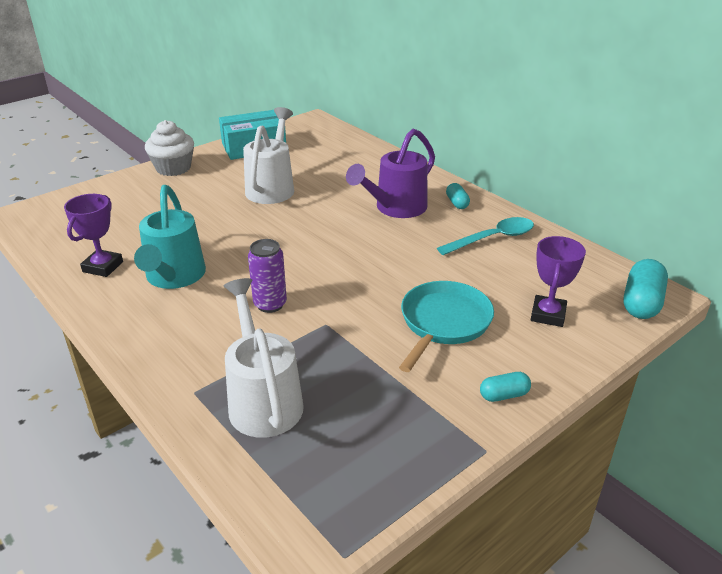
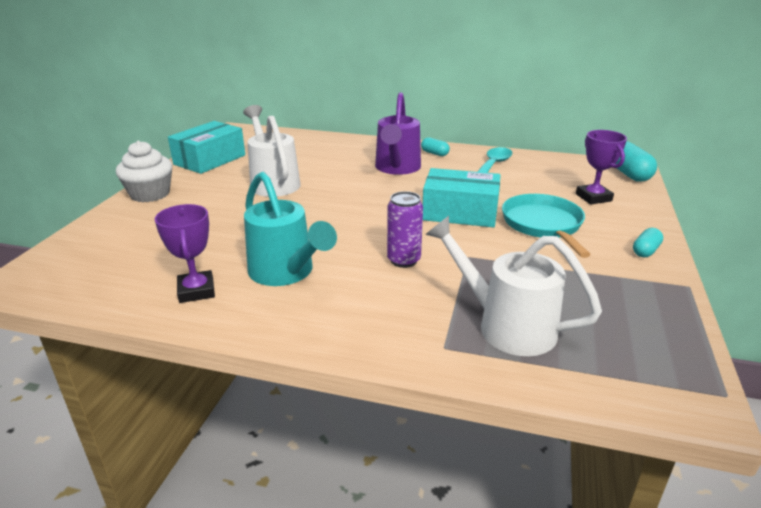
camera: 35 degrees left, 5 degrees down
none -> turquoise box [423,168,501,227]

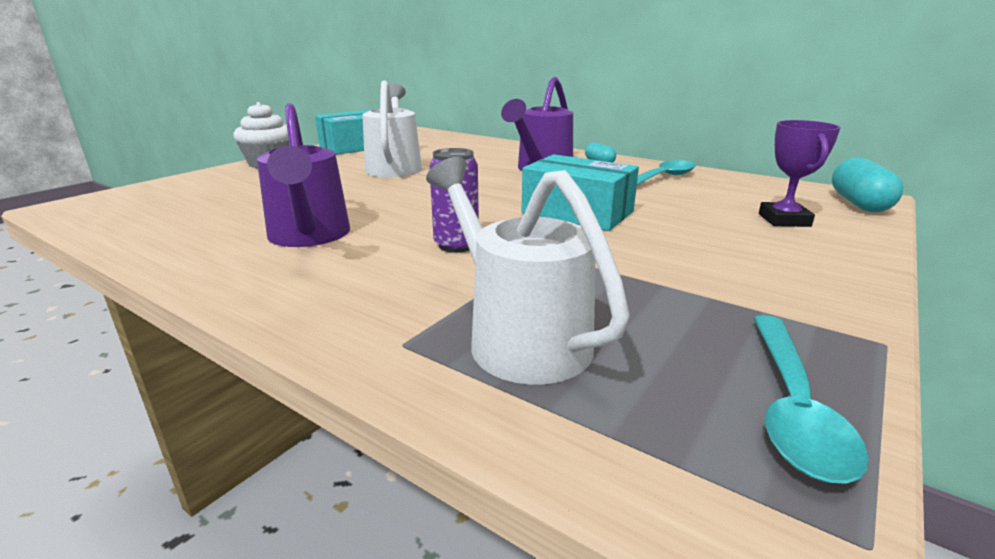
camera: 20 degrees right, 5 degrees down
purple trophy [155,204,215,303] -> none
turquoise watering can [244,172,337,286] -> purple watering can [257,103,350,247]
turquoise pan [502,194,591,258] -> none
turquoise capsule [633,228,663,257] -> none
none -> turquoise spoon [753,315,869,484]

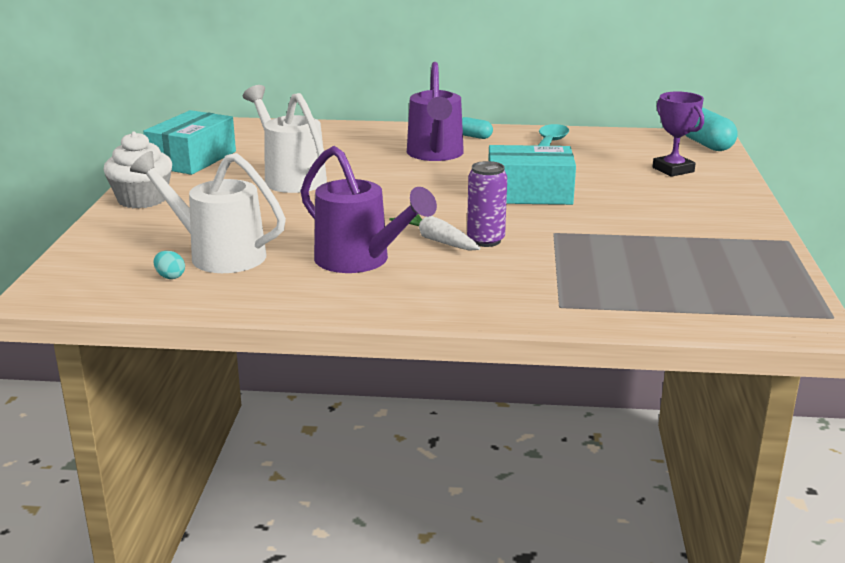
camera: 30 degrees left, 0 degrees up
white watering can [426,157,630,385] -> white watering can moved to [130,151,286,273]
turquoise spoon [753,315,869,484] -> none
none -> turquoise egg [154,251,185,279]
none -> white carrot [389,214,480,251]

